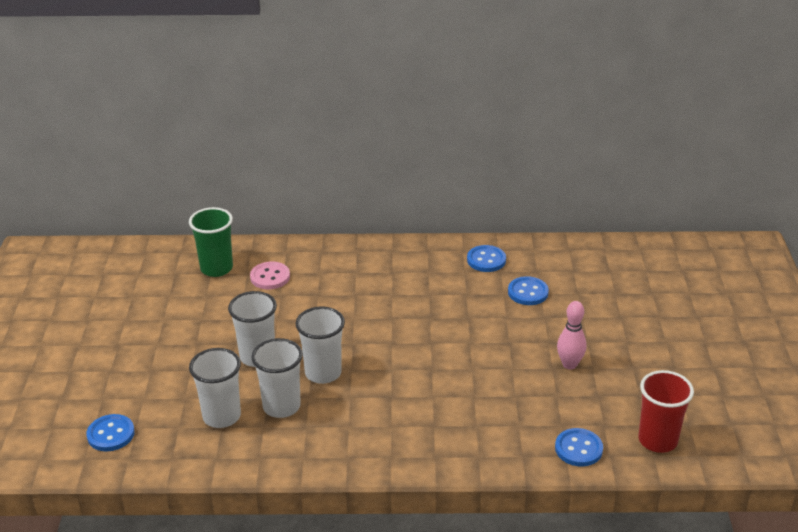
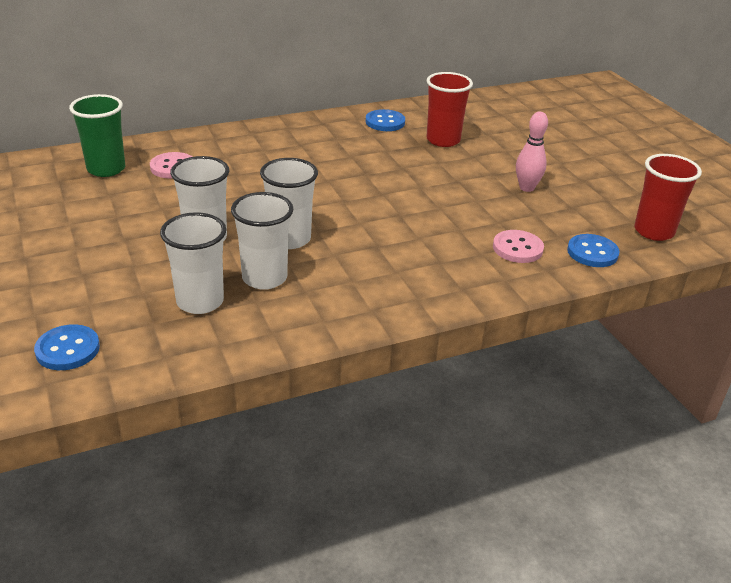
camera: 25 degrees left, 0 degrees up
blue button [508,276,549,305] -> red cup [426,72,473,147]
none -> pink button [493,230,544,263]

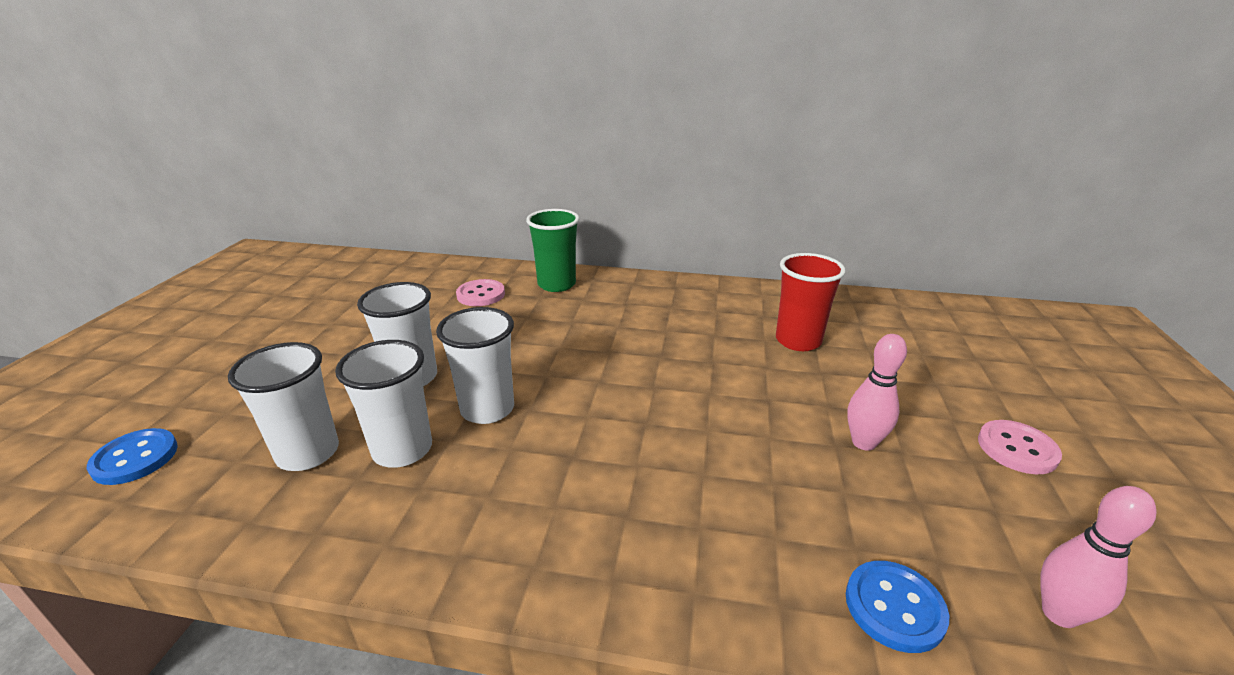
camera: 35 degrees right, 5 degrees down
green cup [69,94,125,177] -> green cup moved to [526,209,579,292]
blue button [366,109,405,131] -> none
pink button [493,230,544,263] -> pink button moved to [978,420,1062,474]
red cup [634,154,702,241] -> pink bowling pin [1040,486,1157,628]

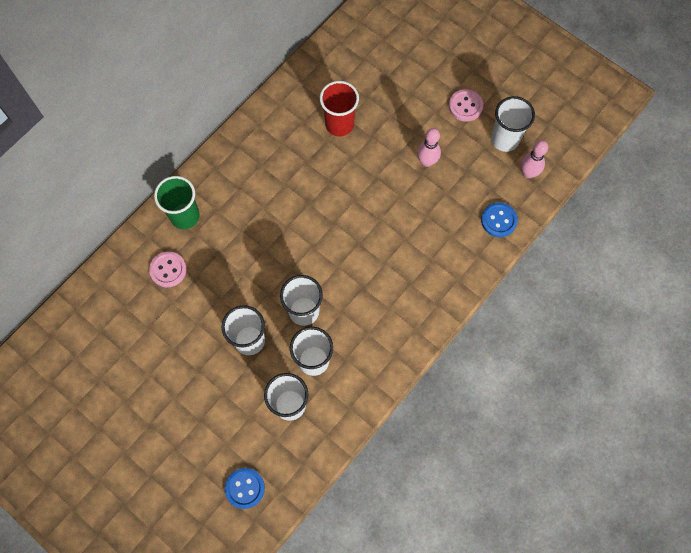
camera: 60 degrees left, 40 degrees up
none -> white cup [491,96,535,152]

